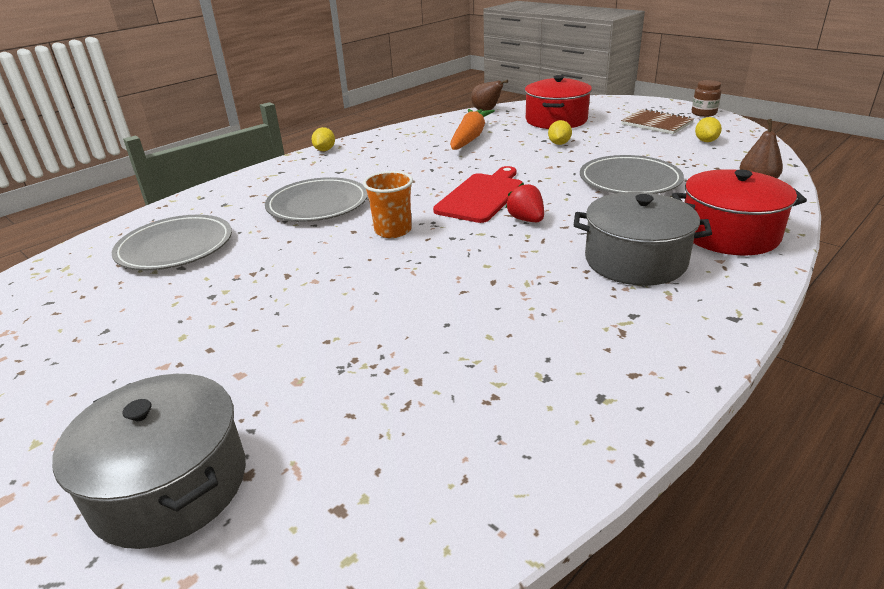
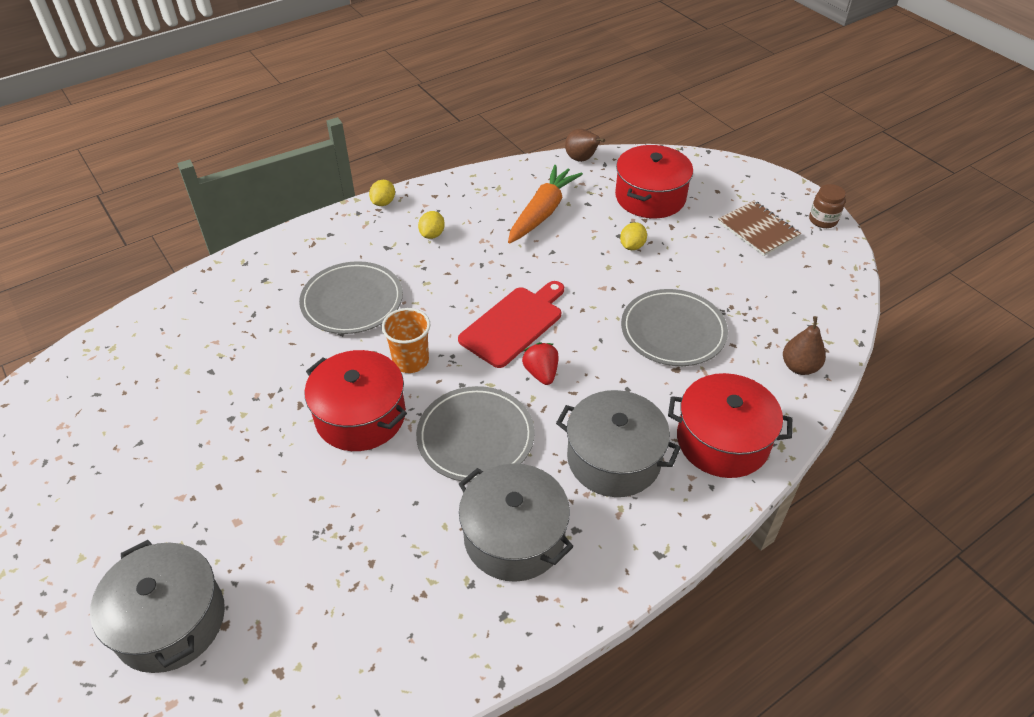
camera: 10 degrees right, 15 degrees up
grey plate [112,215,232,270] -> grey plate moved to [416,386,535,482]
yellow lemon [695,117,722,142] -> yellow lemon moved to [418,211,445,239]
none -> red pot [304,350,407,451]
none -> grey pot [459,463,574,582]

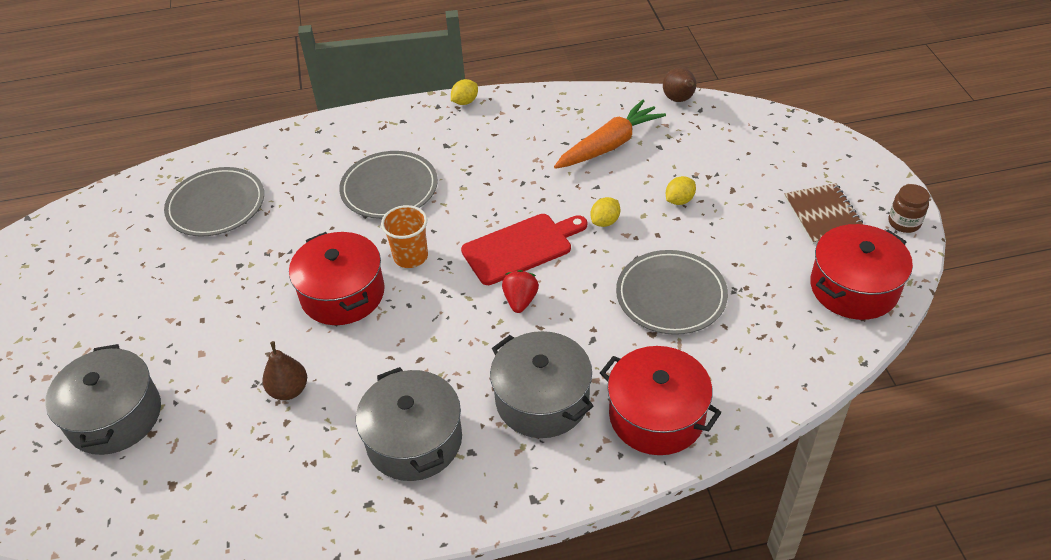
camera: 25 degrees right, 0 degrees up
grey plate [416,386,535,482] -> grey plate moved to [164,167,264,237]
yellow lemon [418,211,445,239] -> yellow lemon moved to [591,197,620,227]
red pot [615,145,693,218] -> red pot moved to [810,224,913,320]
brown pear [783,316,826,375] -> brown pear moved to [262,341,307,400]

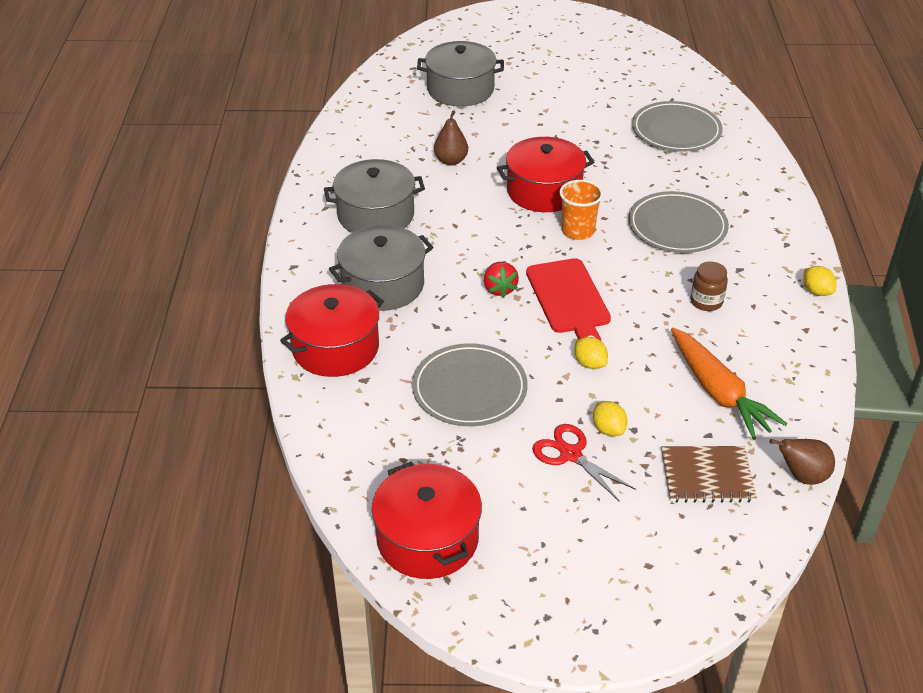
camera: 100 degrees right, 5 degrees down
red strawberry [502,270,539,313] -> red strawberry turned 60 degrees clockwise [484,262,519,298]
brown notebook [784,183,864,244] -> brown notebook moved to [661,446,757,502]
brown jar [888,184,930,233] -> brown jar moved to [690,261,728,311]
none -> red scissors [532,424,636,502]

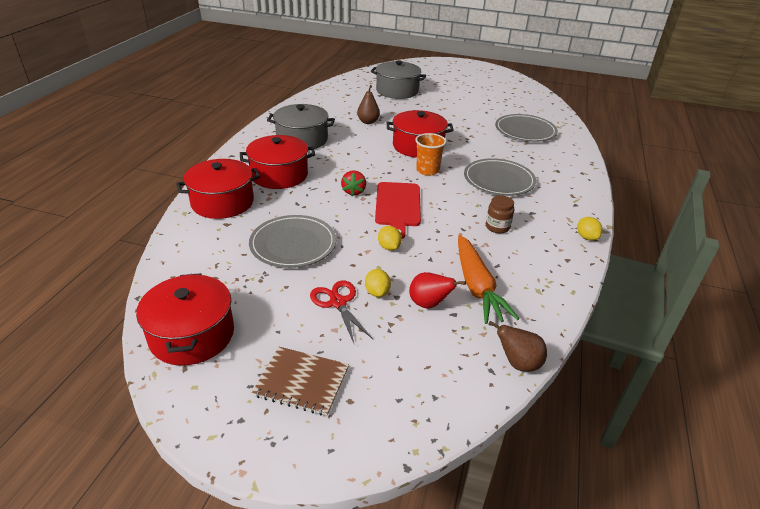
camera: 15 degrees right, 5 degrees down
grey pot [329,225,433,311] -> red pot [240,135,315,189]
brown notebook [661,446,757,502] -> brown notebook moved to [252,347,349,416]
none -> red pear [409,272,466,309]

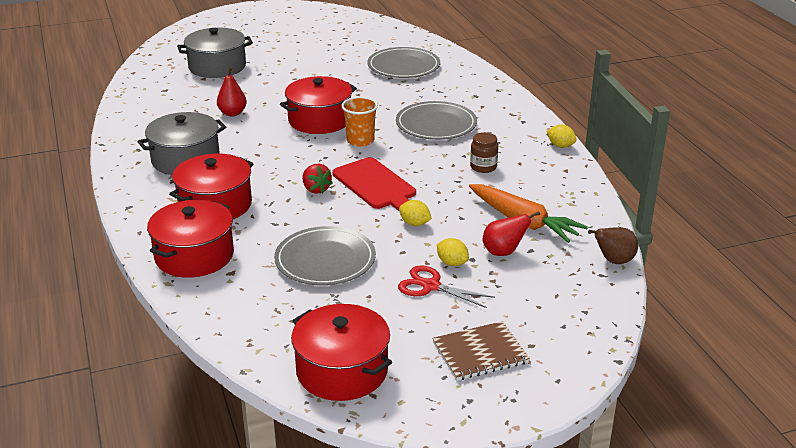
camera: 35 degrees left, 5 degrees down
brown pear [357,85,380,124] -> red pear [217,67,247,116]

